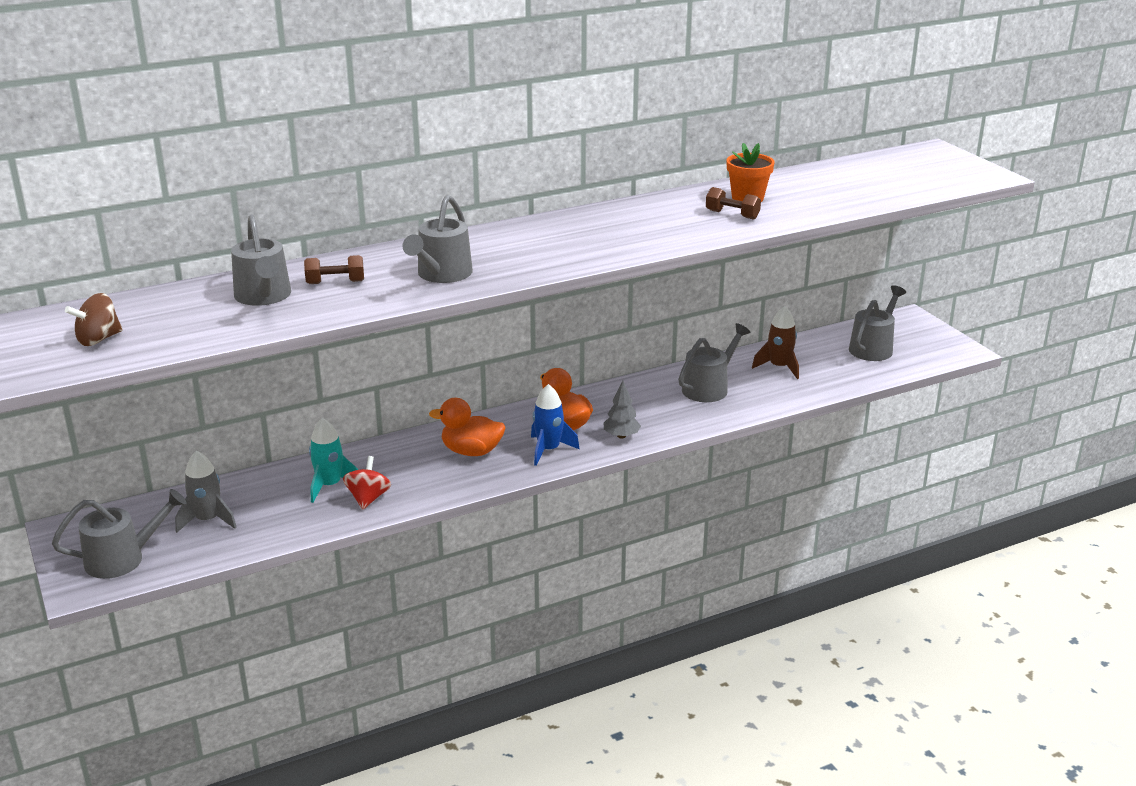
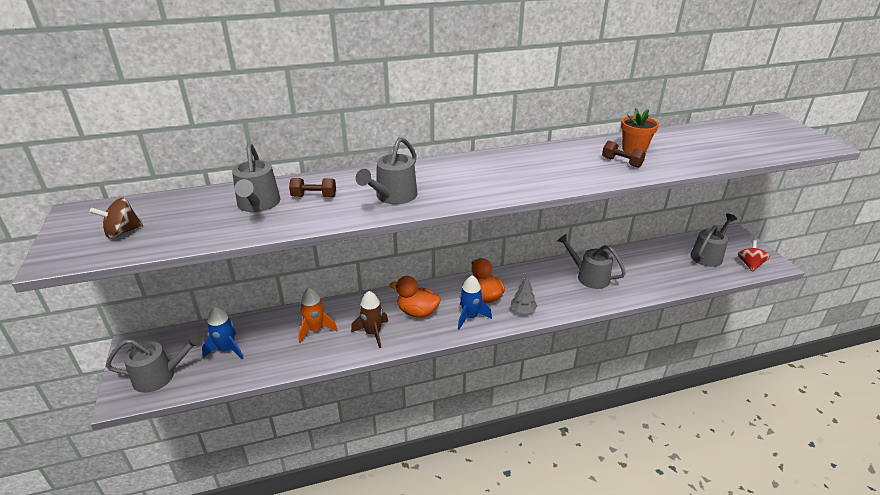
camera: 10 degrees right, 5 degrees up
grey rocket [175,451,237,533] -> blue rocket [202,307,243,359]
turquoise rocket [309,418,359,503] -> orange rocket [298,287,338,343]
red spinning top [343,456,391,509] -> red spinning top moved to [738,240,770,272]
grey watering can [678,323,751,402] -> grey watering can turned 105 degrees counterclockwise [557,234,626,289]
brown rocket [752,306,799,379] -> brown rocket moved to [351,291,388,348]

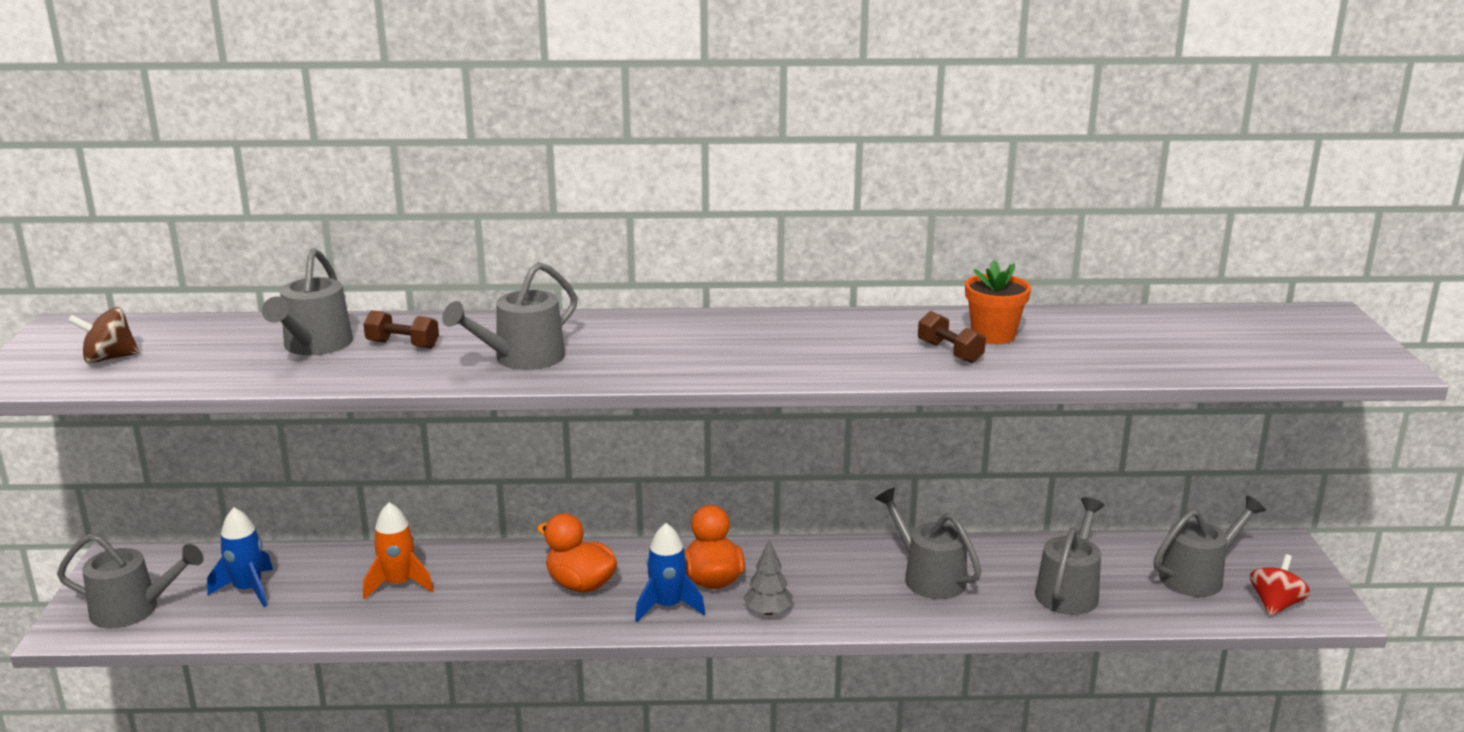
camera: 15 degrees right, 10 degrees down
brown rocket [351,291,388,348] -> none
none -> grey watering can [1035,498,1104,615]

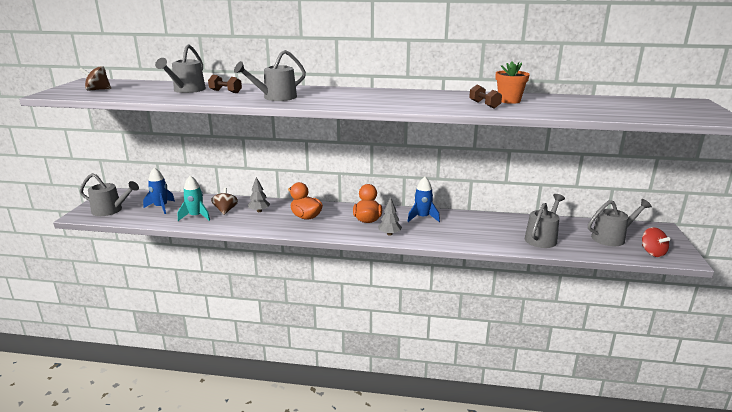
camera: 10 degrees right, 0 degrees up
orange rocket [363,502,434,600] -> brown spinning top [211,188,238,215]
blue rocket [635,523,705,622] -> blue rocket moved to [407,177,440,222]
grey watering can [875,488,982,599] -> none
red spinning top [1250,554,1310,616] -> red spinning top turned 120 degrees clockwise [642,227,670,257]
none -> turquoise rocket [178,176,210,221]
none -> grey tree [248,177,270,212]

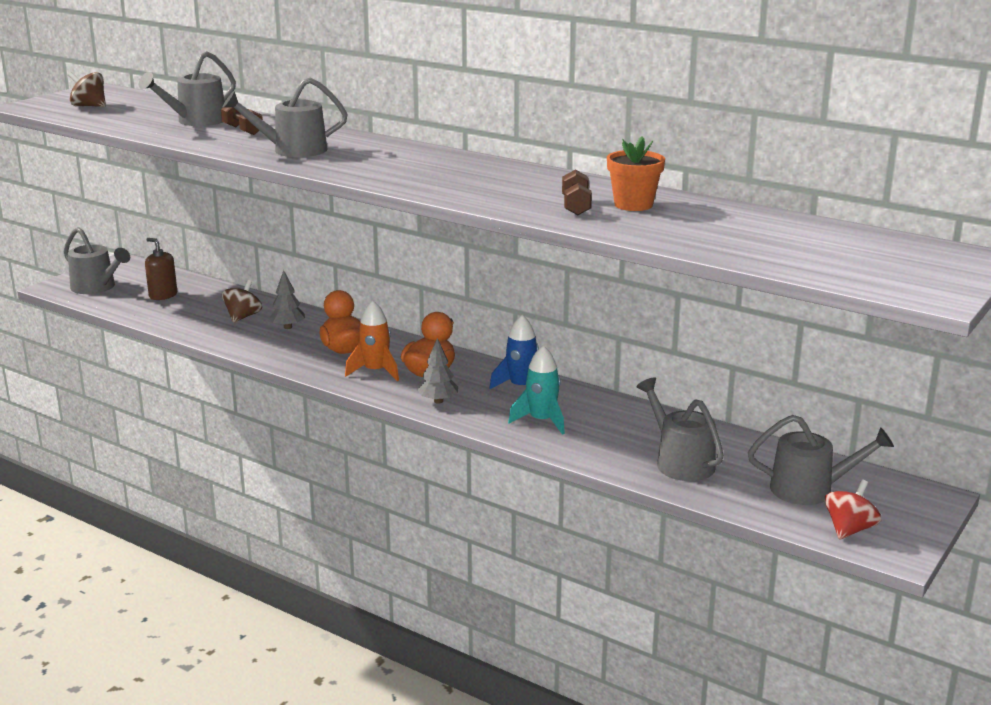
camera: 25 degrees right, 0 degrees up
blue rocket [143,167,175,214] -> brown soap dispenser [145,238,177,300]
turquoise rocket [178,176,210,221] -> turquoise rocket moved to [508,345,565,435]
grey watering can [525,194,565,248] -> grey watering can turned 90 degrees counterclockwise [637,377,724,481]
red spinning top [642,227,670,257] -> red spinning top turned 150 degrees counterclockwise [825,480,881,540]
none -> orange rocket [345,300,399,381]

